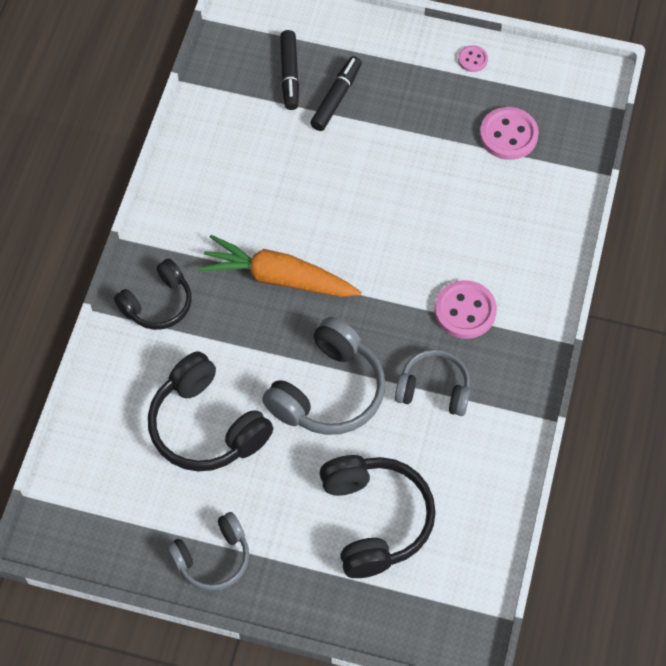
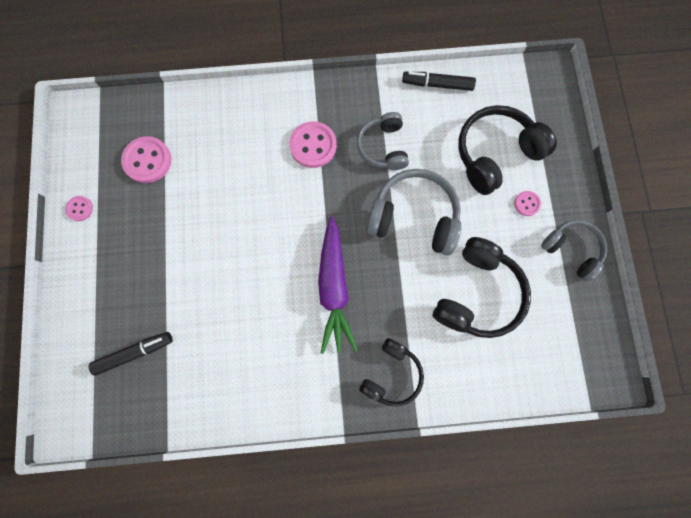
camera: 110 degrees left, 15 degrees up
black headphones [114,258,192,330] -> black headphones turned 90 degrees clockwise [359,338,424,407]
orange carrot [198,235,361,297] -> purple carrot [318,216,357,354]
black marker [310,56,362,131] -> black marker moved to [402,72,476,91]
none -> pink button [514,191,541,216]

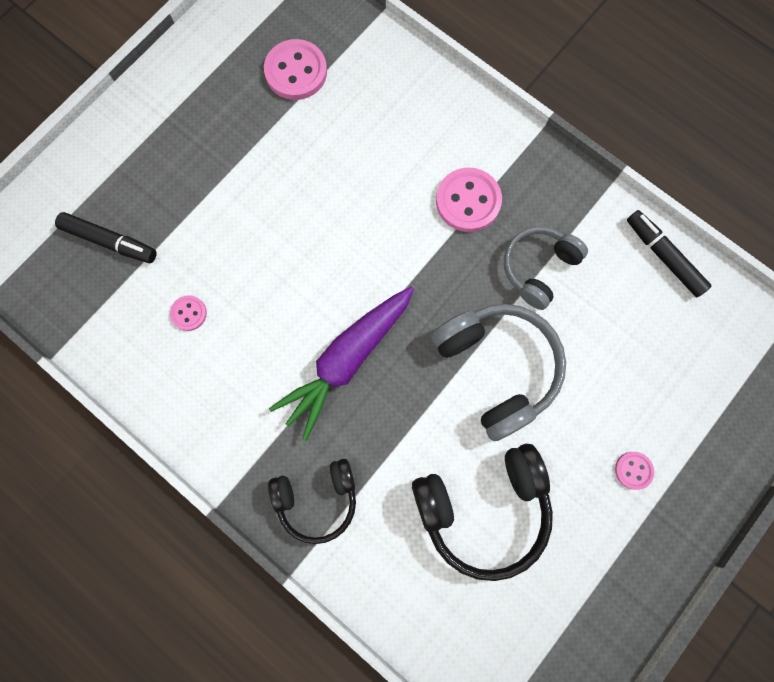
camera: 45 degrees right, 0 degrees up
pink button [65,196,93,221] -> pink button moved to [170,295,207,331]
black headphones [458,105,557,195] -> none
grey headphones [541,220,607,282] -> none

